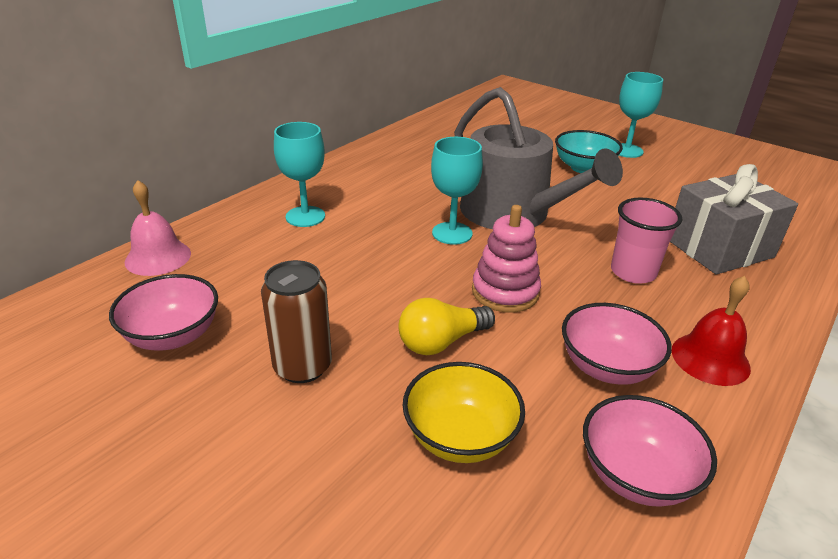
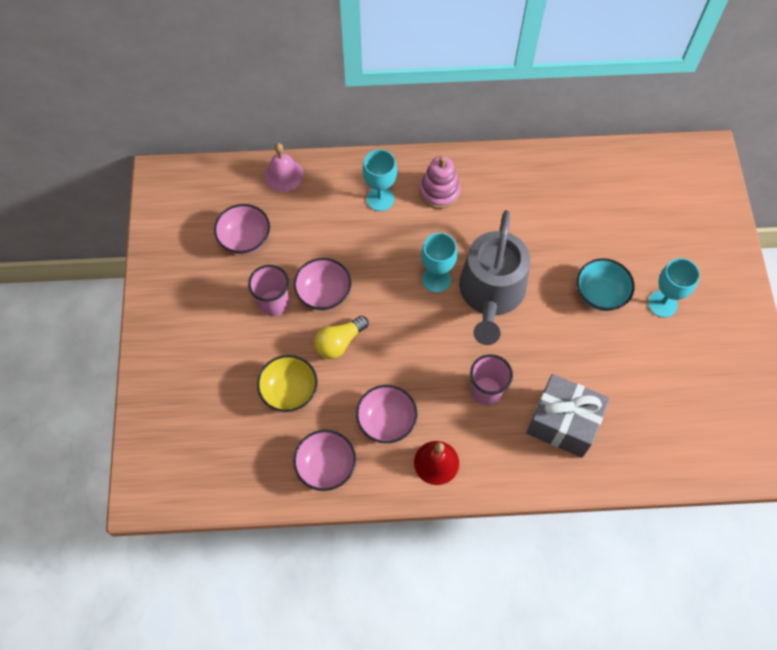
camera: 50 degrees right, 30 degrees up
brown can [261,260,332,383] -> pink cup [248,265,289,316]
yellow light bulb [398,298,495,355] -> yellow light bulb turned 60 degrees counterclockwise [314,316,369,359]
pink stacking toy [472,205,541,313] -> pink stacking toy moved to [419,156,460,209]
none -> pink bowl [294,258,351,310]

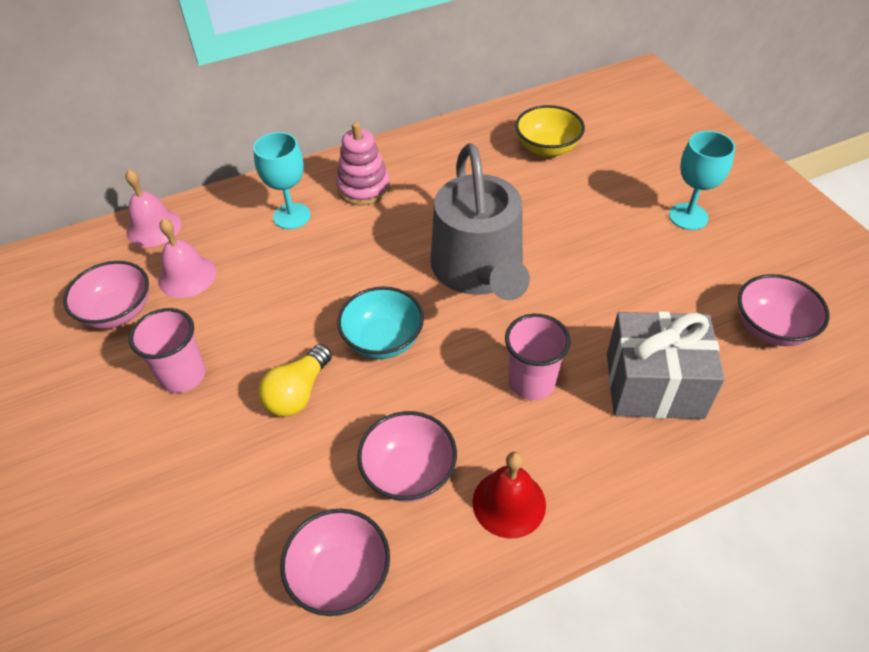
camera: 20 degrees left, 15 degrees down
yellow bowl [257,355,318,412] -> yellow bowl moved to [515,105,585,157]
pink bowl [294,258,351,310] -> pink bowl moved to [738,274,830,346]
turquoise goblet [421,233,458,293] -> none
turquoise bowl [577,258,635,311] -> turquoise bowl moved to [337,287,424,359]
none -> pink bell [158,218,216,298]

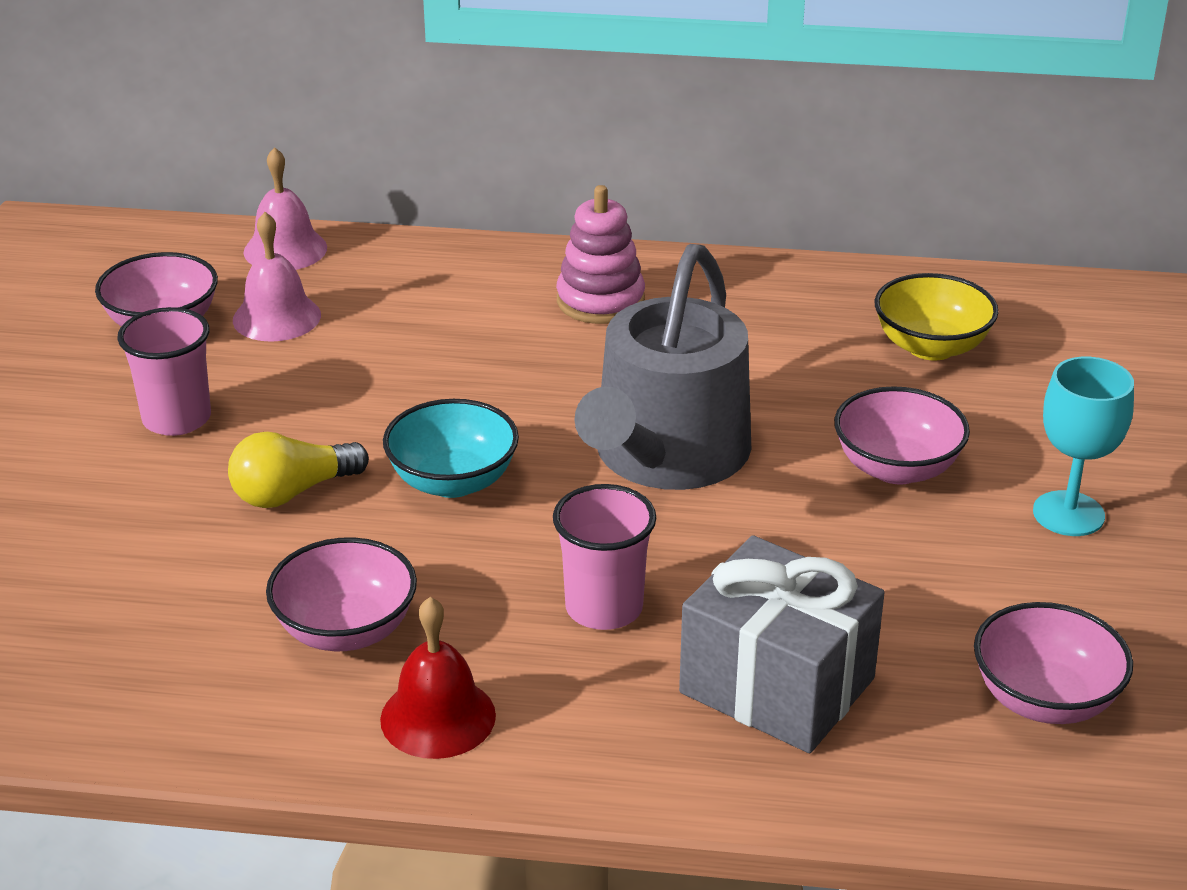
camera: 30 degrees right, 15 degrees down
turquoise goblet [253,132,311,229] -> none
pink bowl [280,509,390,616] -> pink bowl moved to [834,386,970,485]

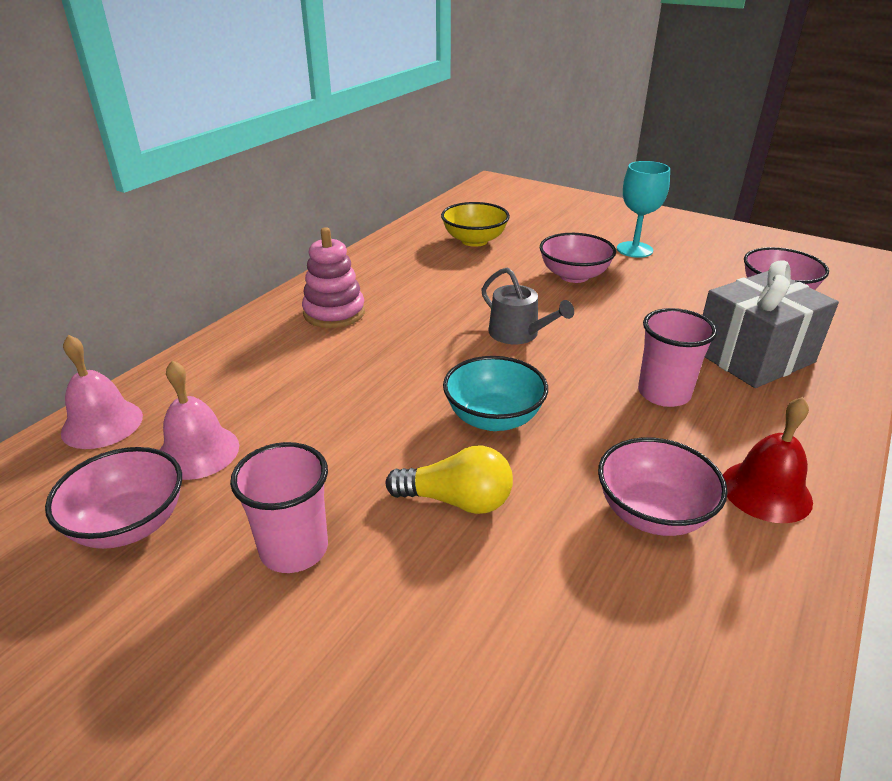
camera: 65 degrees left, 0 degrees up
yellow light bulb [228,432,369,508] -> yellow light bulb turned 75 degrees counterclockwise [385,446,513,514]
grey watering can [575,244,751,490] -> grey watering can [481,267,574,344], size x0.49

